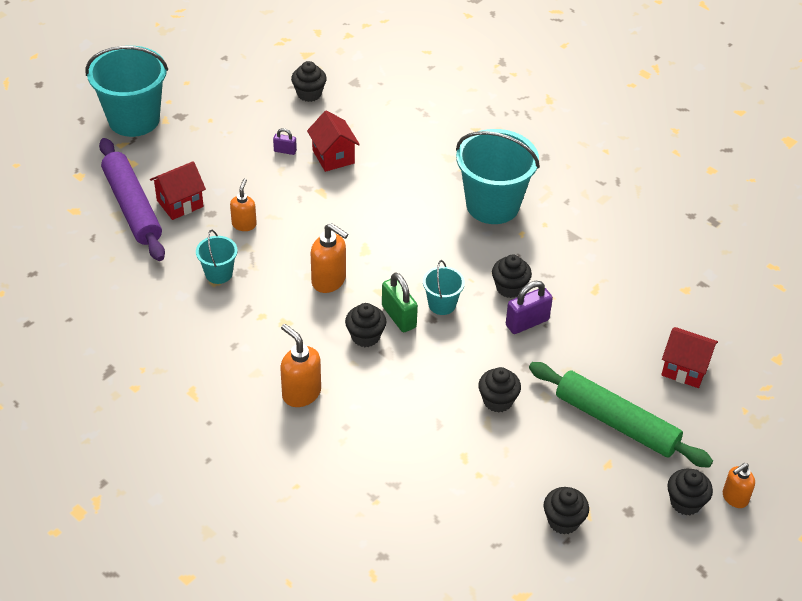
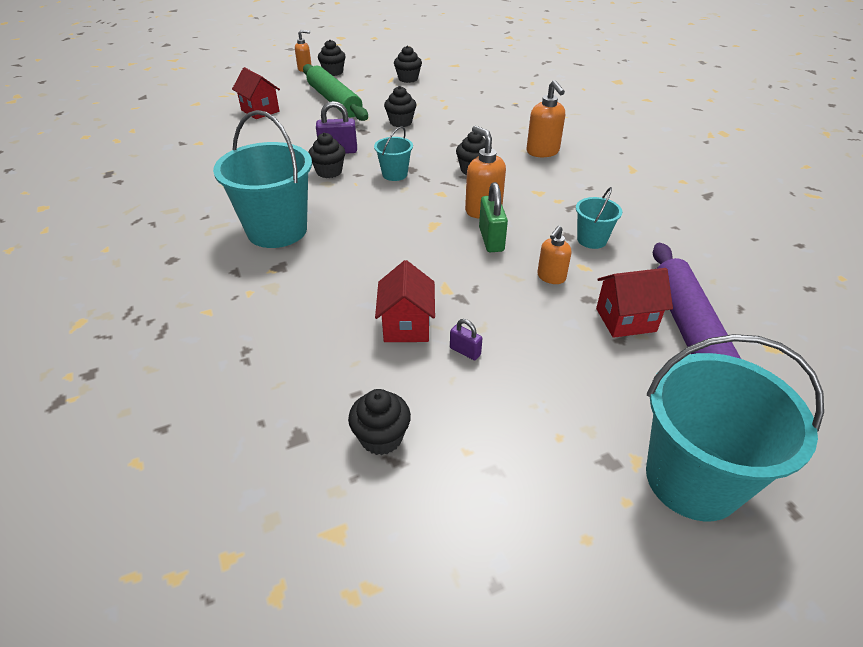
camera: 155 degrees left, 5 degrees down
green padlock [382,272,418,332] -> green padlock moved to [479,182,508,252]

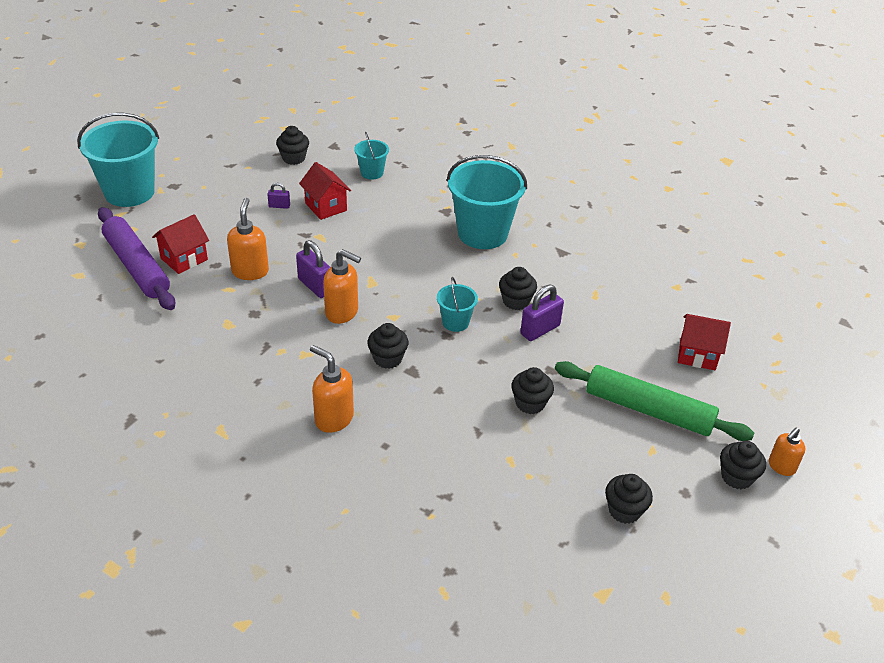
camera: 145 degrees right, 0 degrees up
green padlock [479,182,508,252] -> purple padlock [296,240,330,298]
orange soap dispenser [537,226,571,284] -> orange soap dispenser [227,198,269,280], size x1.53
turquoise bucket [576,187,622,249] -> turquoise bucket moved to [354,132,389,180]

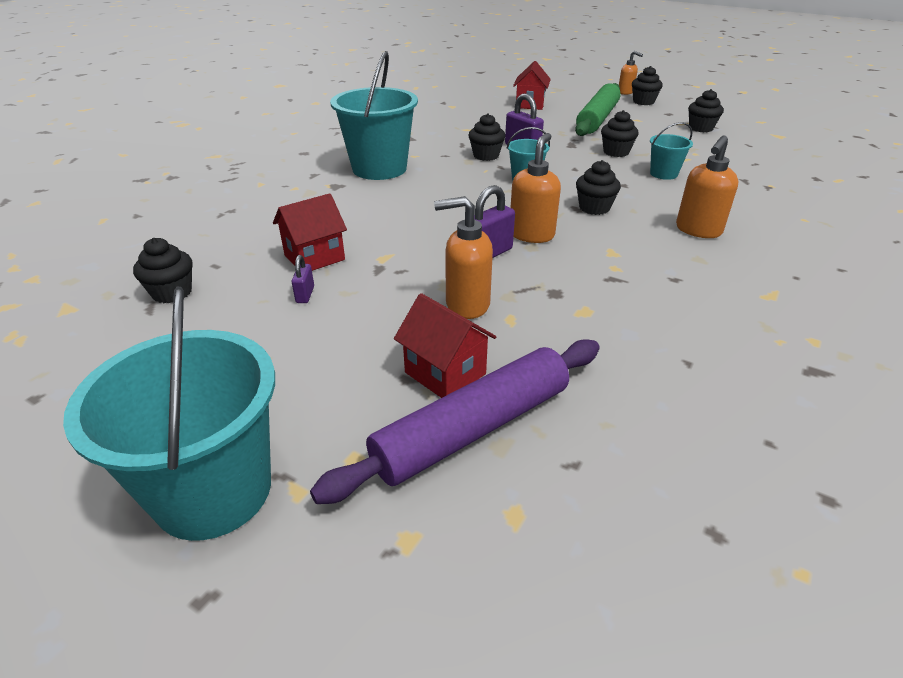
camera: 90 degrees left, 5 degrees down
turquoise bucket [354,132,389,180] -> turquoise bucket moved to [650,122,693,180]

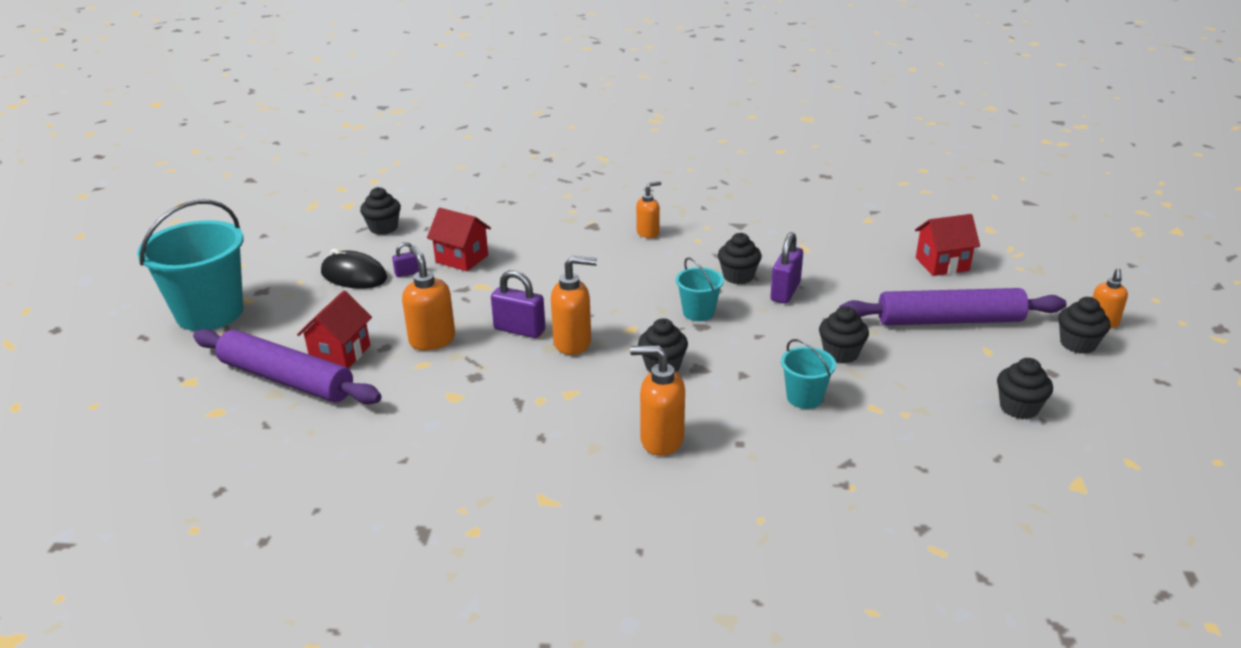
camera: 65 degrees right, 5 degrees down
turquoise bucket [330,51,418,180] -> orange soap dispenser [636,181,661,238]
green rolling pin [575,83,621,136] -> purple rolling pin [839,288,1066,325]
none -> black mouse [321,249,387,289]

